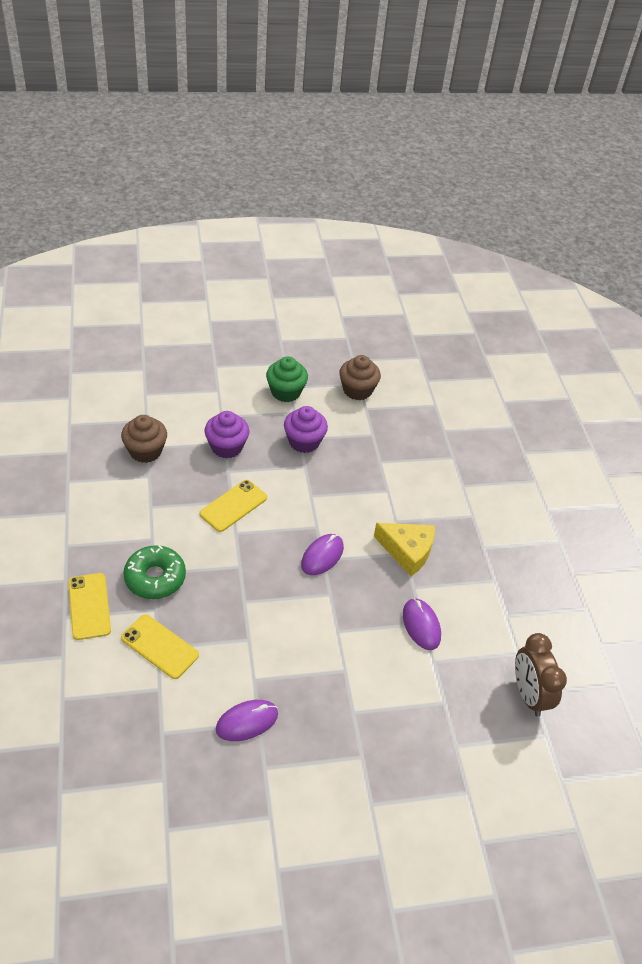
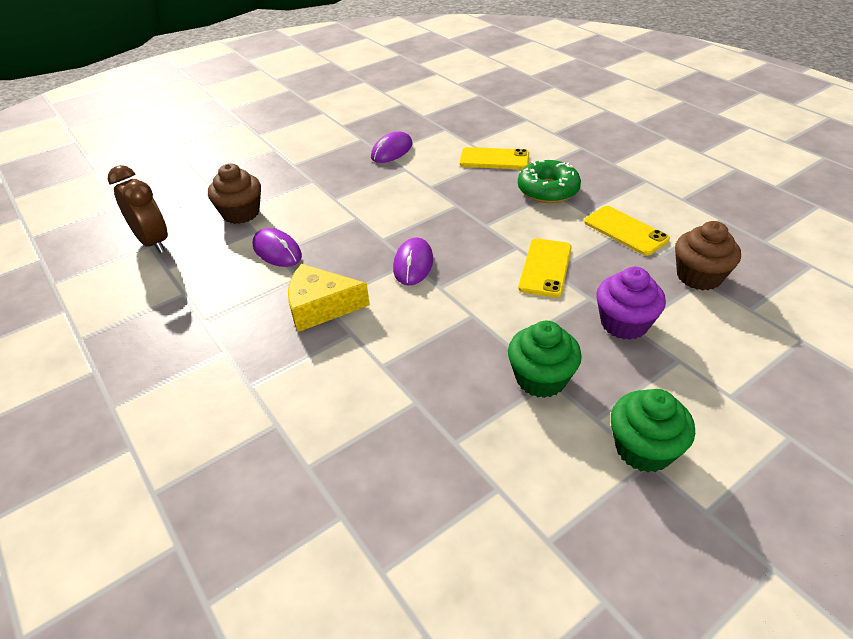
camera: 160 degrees right, 5 degrees down
yellow phone [68,573,111,640] -> yellow phone moved to [584,206,670,256]
purple cupcake [284,406,328,453] -> green cupcake [508,321,582,398]
brown cupcake [340,355,381,400] -> brown cupcake moved to [208,163,261,224]

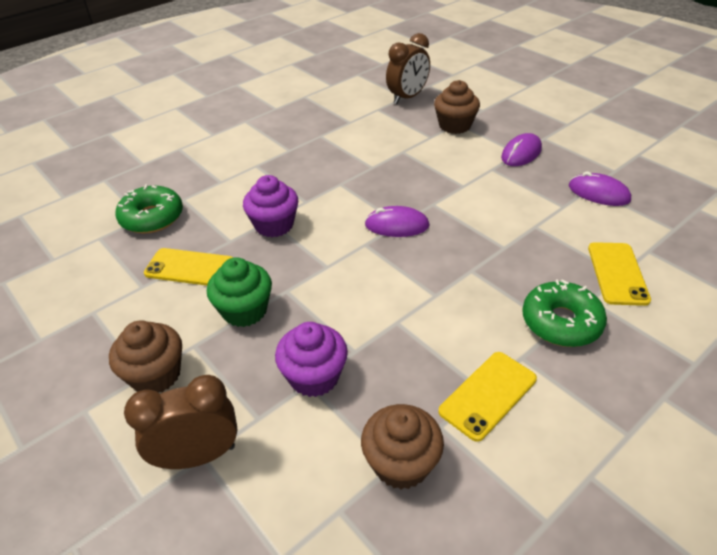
camera: 85 degrees right, 0 degrees up
purple mouse [252,228,302,267] -> purple mouse moved to [501,133,542,166]
yellow cheese [288,264,370,332] -> none
yellow phone [518,238,572,298] -> yellow phone moved to [144,248,233,286]
green cupcake [611,389,695,473] -> brown cupcake [109,320,182,393]
none -> green donut [115,184,183,234]
none -> brown clock [124,375,238,469]
none -> purple cupcake [243,175,298,237]

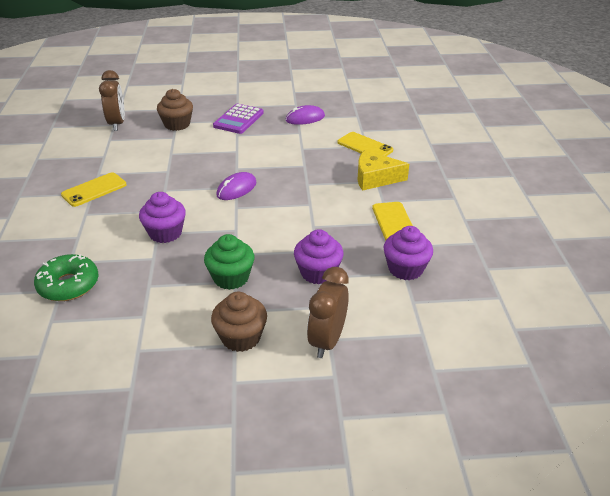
camera: 55 degrees left, 5 degrees down
yellow phone [144,248,233,286] -> yellow phone moved to [61,172,127,207]
brown cupcake [361,404,444,489] -> purple cupcake [383,226,433,280]
purple mouse [501,133,542,166] -> purple calculator [213,104,264,134]
green donut [522,279,607,347] -> yellow cheese [358,150,409,191]

